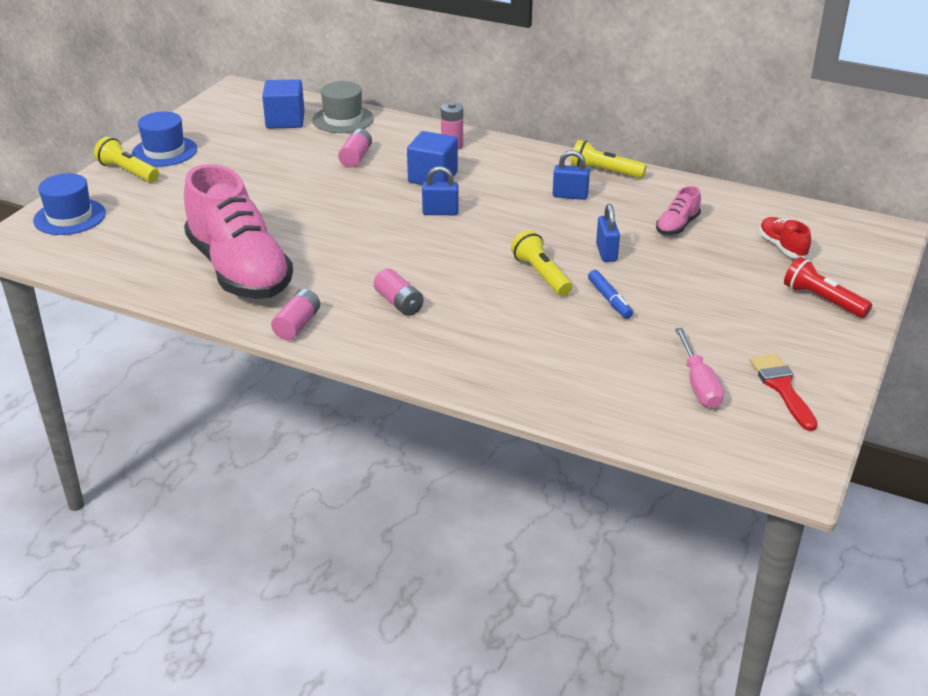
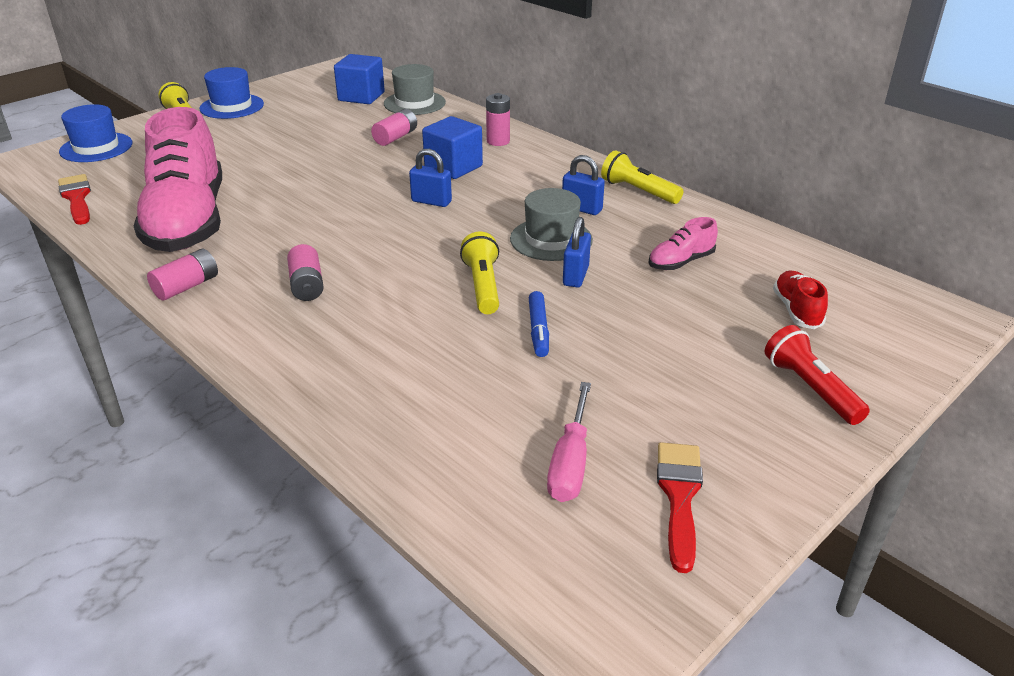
camera: 20 degrees right, 0 degrees up
none -> red brush [58,174,91,225]
none -> grey hat [510,188,593,261]

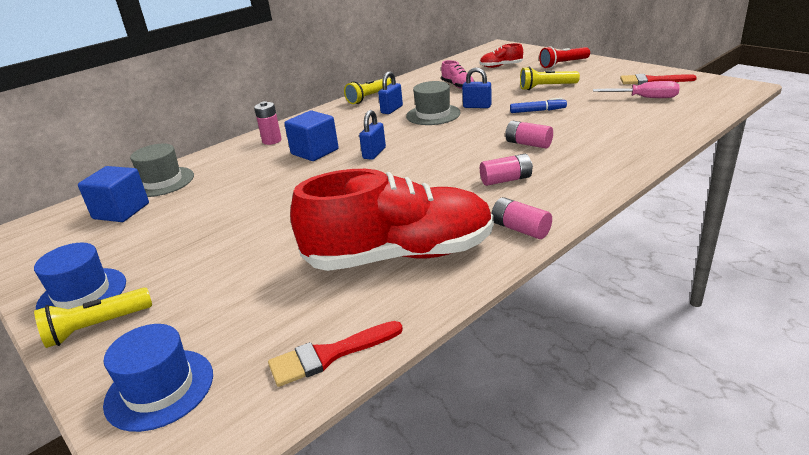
camera: 85 degrees left, 5 degrees down
pink shoe [134,107,222,252] -> red shoe [290,169,494,271]
pink battery [371,109,417,146] -> pink battery moved to [506,121,553,149]
yellow flashlight [460,232,499,314] -> yellow flashlight moved to [520,67,580,90]

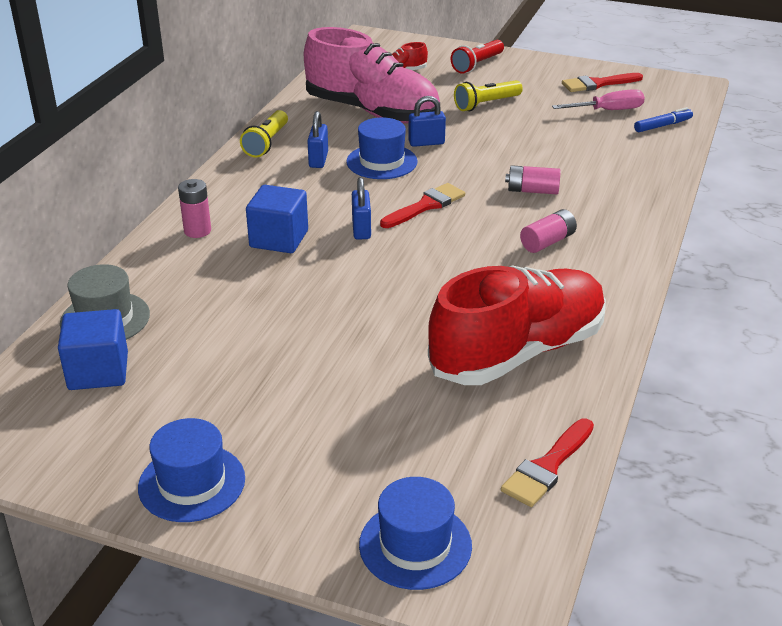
camera: 30 degrees left, 5 degrees up
yellow flashlight [34,288,152,348] -> none
grey hat [406,81,461,125] -> blue hat [346,117,418,179]
pink shoe [441,60,475,89] -> pink shoe [304,27,440,124], size x2.45
pink battery [492,197,552,239] -> none
blue marker [510,98,567,113] -> blue marker moved to [634,107,693,132]
none -> red brush [380,183,465,228]

